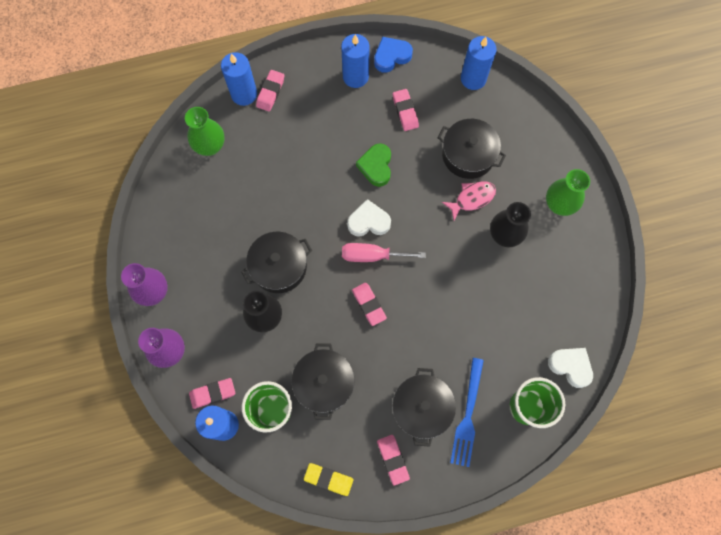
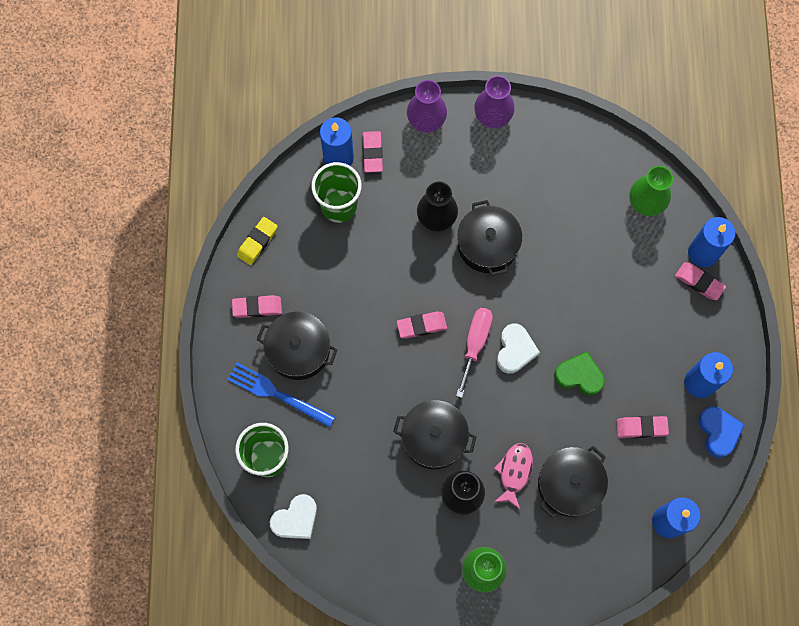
camera: 105 degrees right, 0 degrees up
black pot [292,343,355,420] -> black pot moved to [393,400,477,469]
pink fish [442,182,496,220] -> pink fish turned 150 degrees counterclockwise [494,443,533,509]

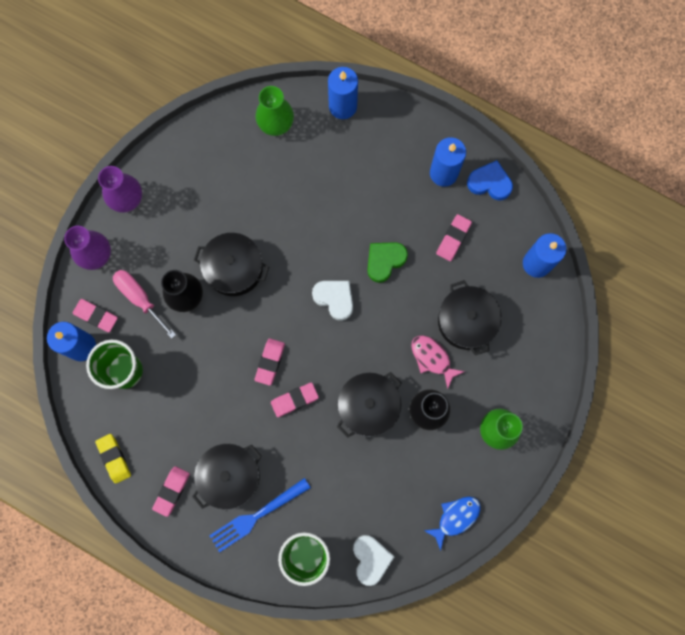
camera: 60 degrees left, 5 degrees up
pink screwdriver [456,308,493,398] -> pink screwdriver moved to [113,270,176,339]
pink eraser [675,262,726,300] -> pink eraser moved to [271,382,319,417]
none -> blue fish [423,497,481,551]

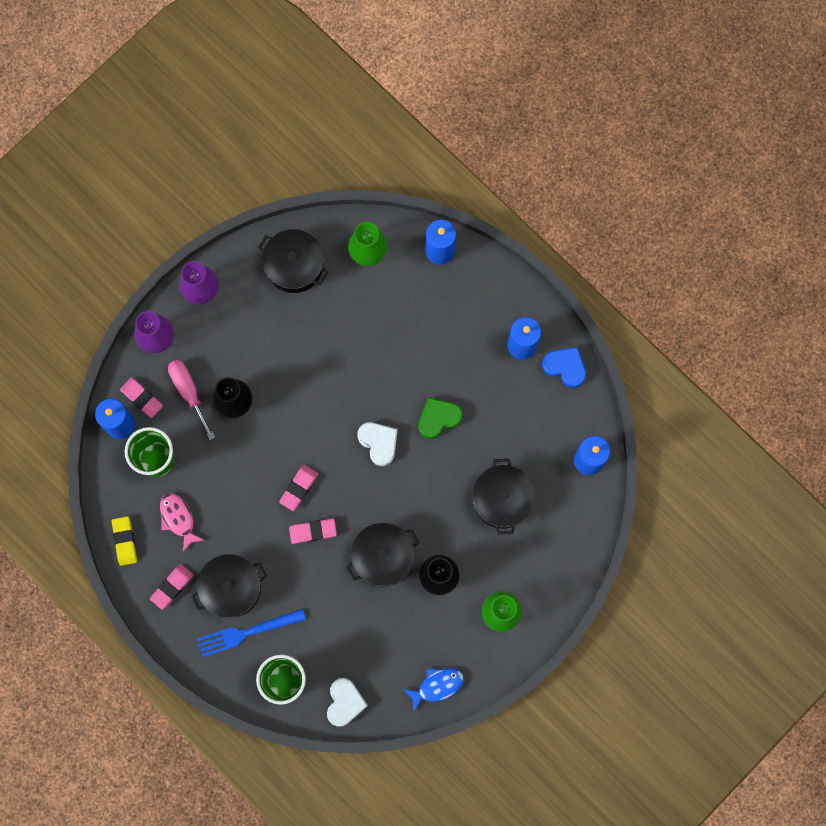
camera: 15 degrees right, 0 degrees up
black pot [194,233,269,296] -> black pot moved to [258,229,328,293]
pink fish [411,335,465,389] -> pink fish moved to [160,493,204,552]
pink eraser [436,214,472,261] -> none

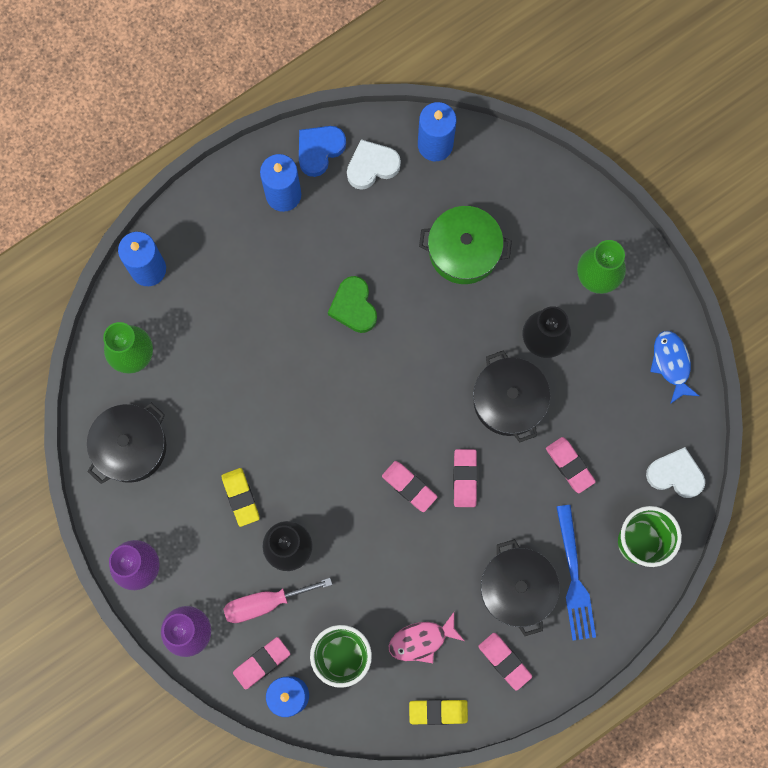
camera: 80 degrees left, 0 degrees up
white heart [357,422,398,466] -> white heart moved to [347,139,401,190]
black pot [472,459,535,535] -> green pot [419,206,512,284]
none -> yellow eraser [222,468,260,527]
none -> pink eraser [546,437,596,493]

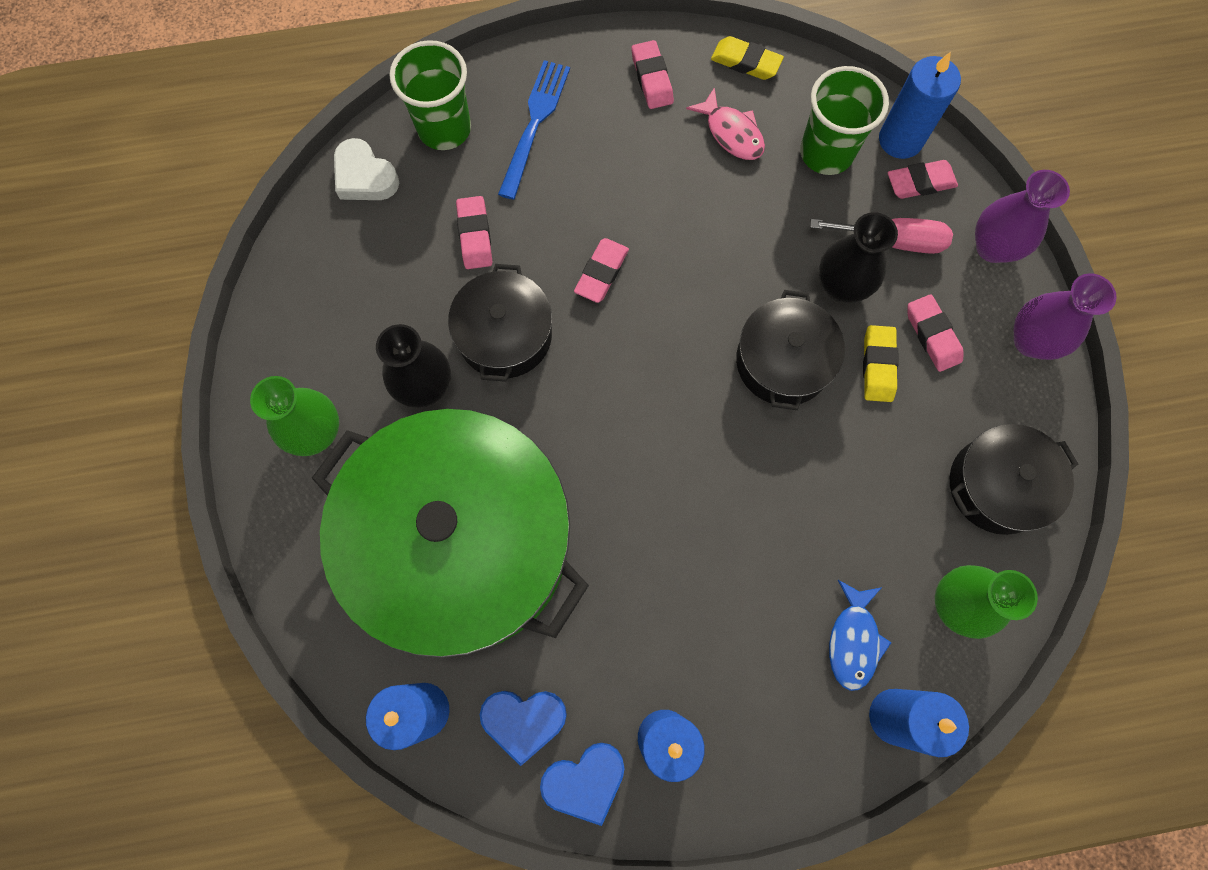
camera: 155 degrees left, 5 degrees down
green heart [328,276,377,333] -> none
white heart [347,139,401,190] -> blue heart [480,691,567,766]
pink eraser [382,461,437,512] -> pink eraser moved to [907,294,963,372]
pink fish [389,612,464,663] -> pink fish turned 45 degrees clockwise [686,87,765,160]
green pot [419,206,512,284] -> green pot [312,409,589,658], size x2.11
black pot [481,539,560,636] -> black pot moved to [736,290,845,410]
blue fish [650,331,699,404] -> blue fish moved to [829,580,892,691]

